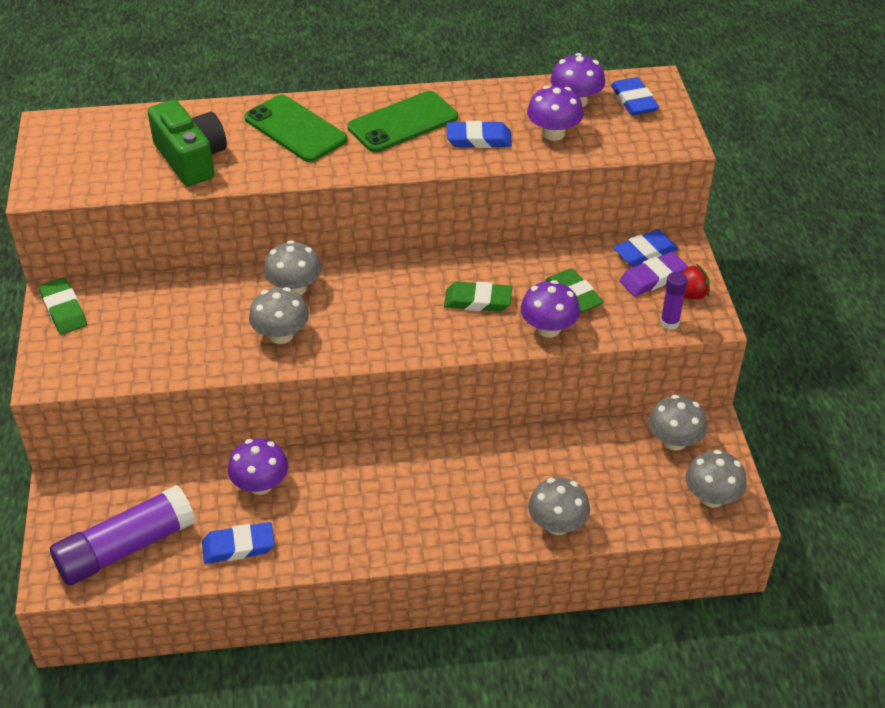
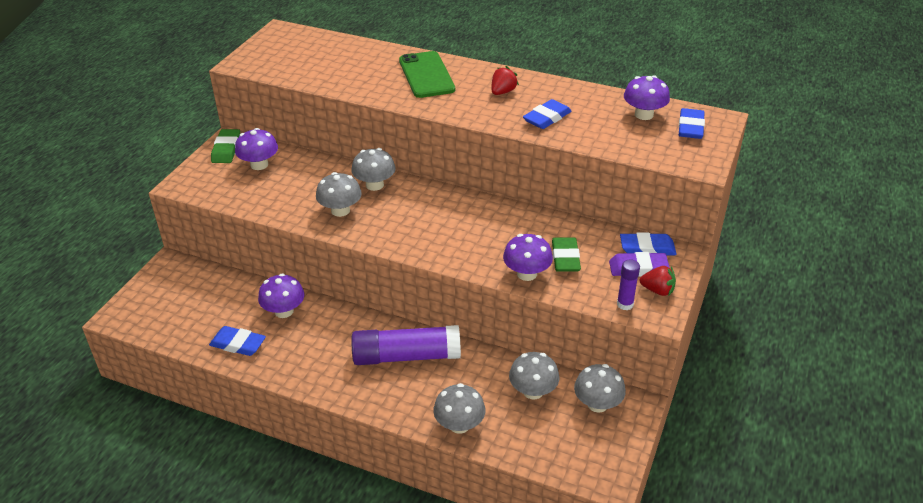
camera: 30 degrees right, 5 degrees down
purple glue stick [50,485,196,586] -> purple glue stick moved to [352,325,461,365]
green camera [148,100,227,186] -> none
green phone [347,91,458,152] -> red strawberry [492,66,519,95]
green eraser [444,282,512,312] -> none
blue eraser [447,121,512,148] -> blue eraser turned 75 degrees counterclockwise [523,99,572,129]
purple mushroom [527,85,584,141] -> purple mushroom moved to [235,128,278,170]
grey mushroom [685,450,747,507] -> grey mushroom moved to [509,352,560,400]

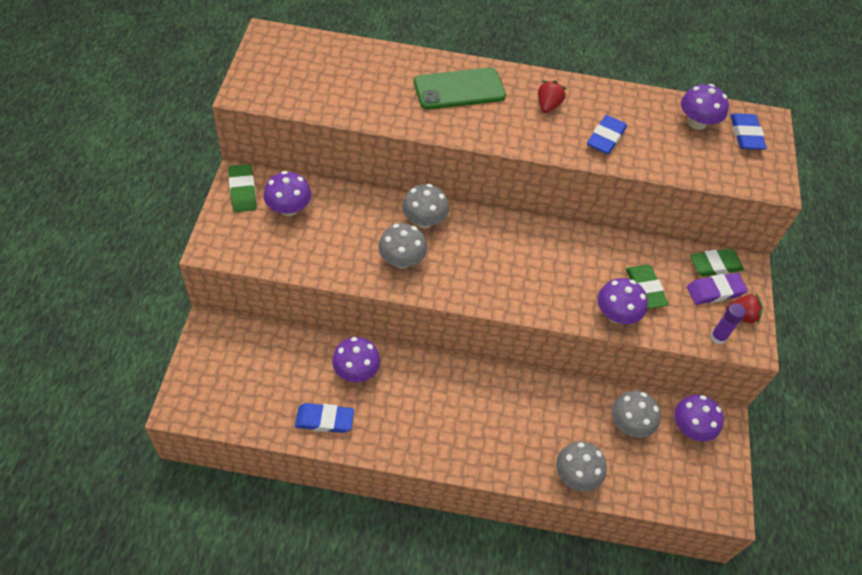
camera: 20 degrees left, 15 degrees up
purple glue stick [352,325,461,365] -> none
green phone [399,51,455,98] -> green phone turned 75 degrees counterclockwise [413,67,506,110]
grey mushroom [574,364,626,413] -> purple mushroom [674,394,724,441]
blue eraser [620,232,677,255] -> green eraser [690,249,744,277]

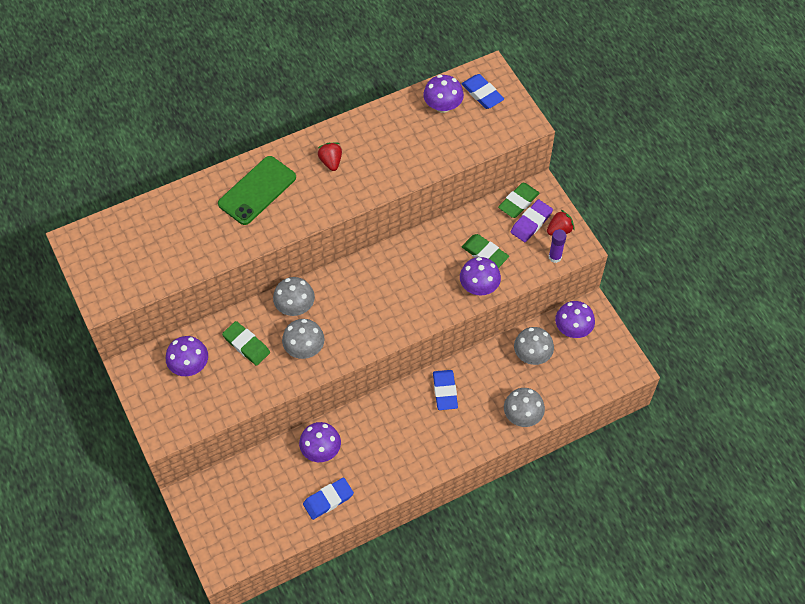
camera: 30 degrees left, 5 degrees up
green eraser [228,164,257,212] -> green eraser moved to [222,321,270,366]
blue eraser [587,115,627,154] -> blue eraser moved to [433,370,458,410]

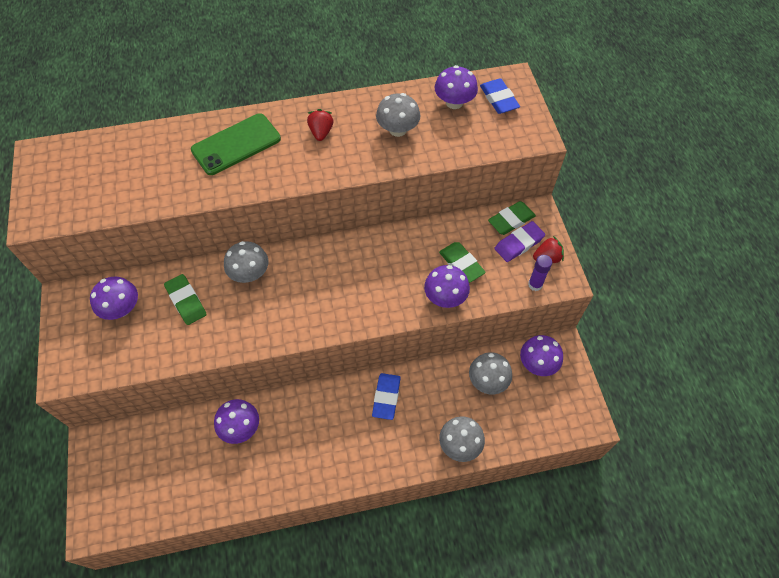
camera: 15 degrees right, 0 degrees up
grey mushroom [282,319,325,359] -> grey mushroom moved to [376,93,420,137]
blue eraser [303,478,354,520] -> none

